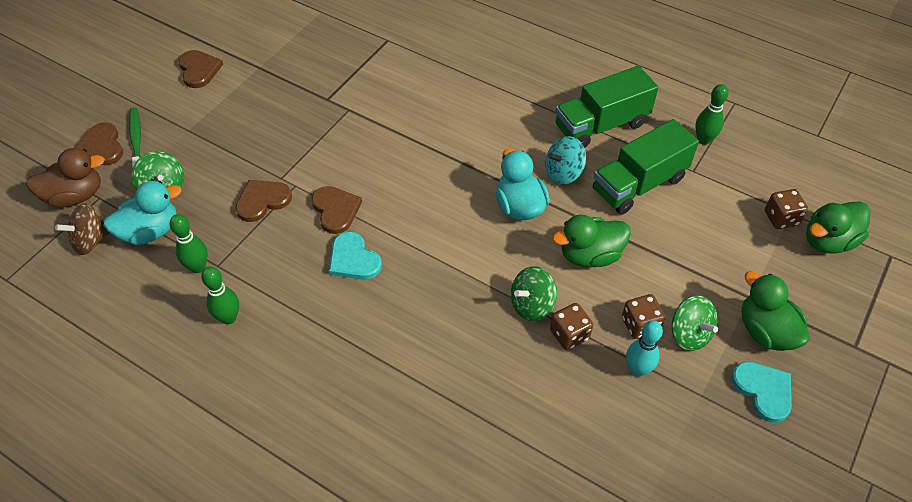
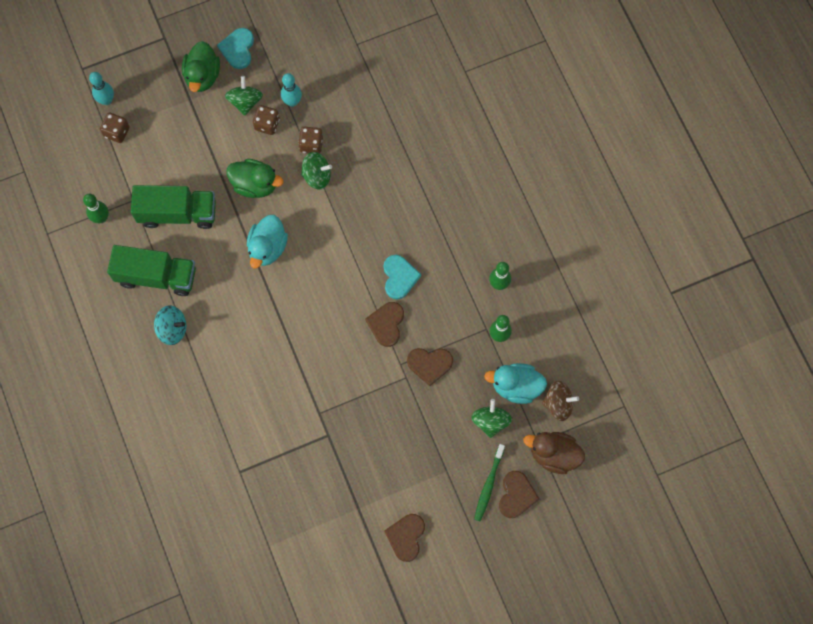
camera: 145 degrees left, 20 degrees up
turquoise spinning top [545,136,586,185] -> turquoise spinning top moved to [154,306,186,345]
green duck [806,201,870,254] -> turquoise bowling pin [89,72,114,105]

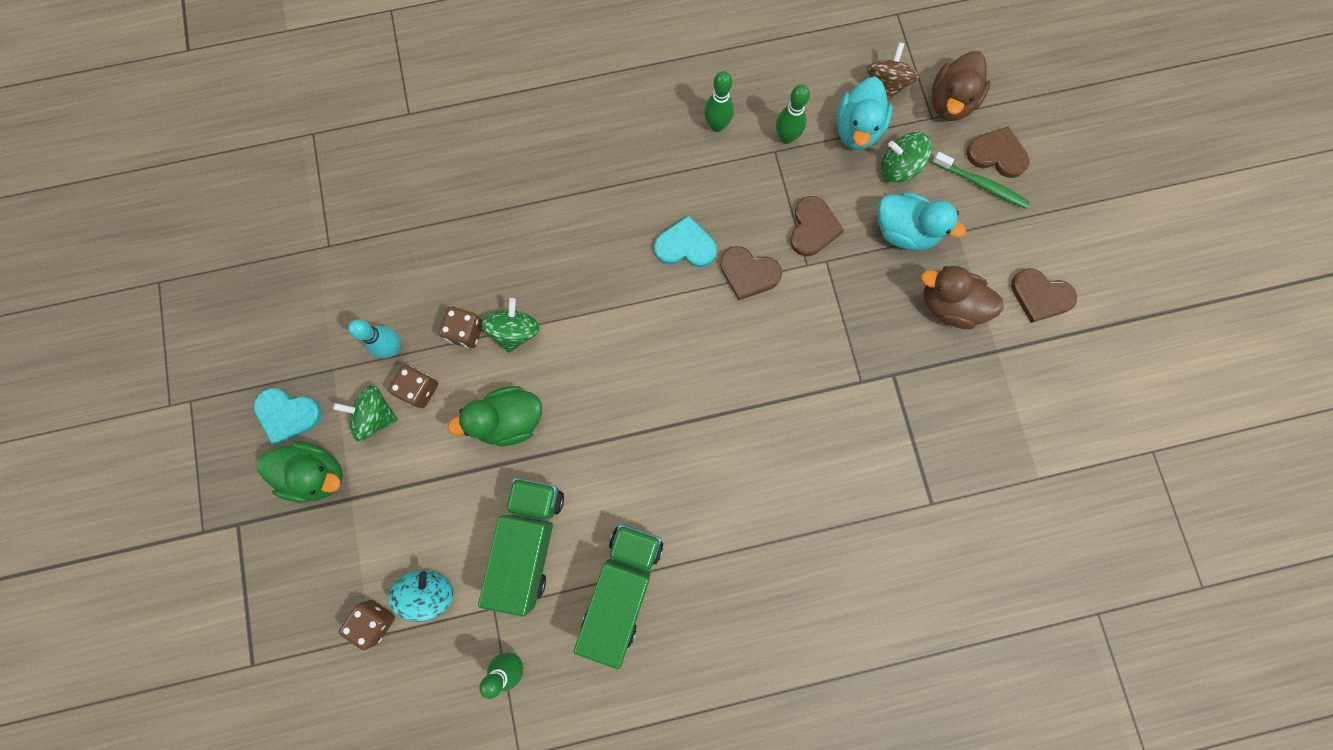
camera: 80 degrees left, 5 degrees up
turquoise bowling pin [89,72,114,105] -> none
turquoise spinning top [154,306,186,345] -> turquoise spinning top moved to [388,570,453,622]
green duck [226,159,283,198] -> green duck turned 135 degrees counterclockwise [448,386,542,446]
turquoise duck [247,215,288,268] -> turquoise duck moved to [877,192,966,250]
none -> brown duck [921,266,1004,329]

